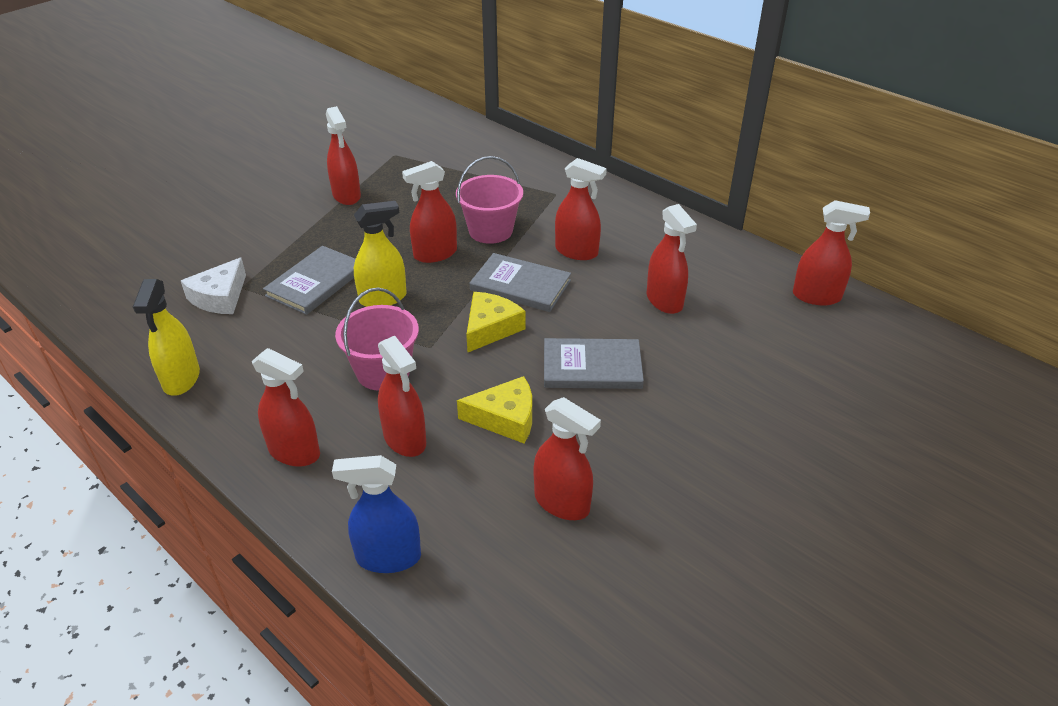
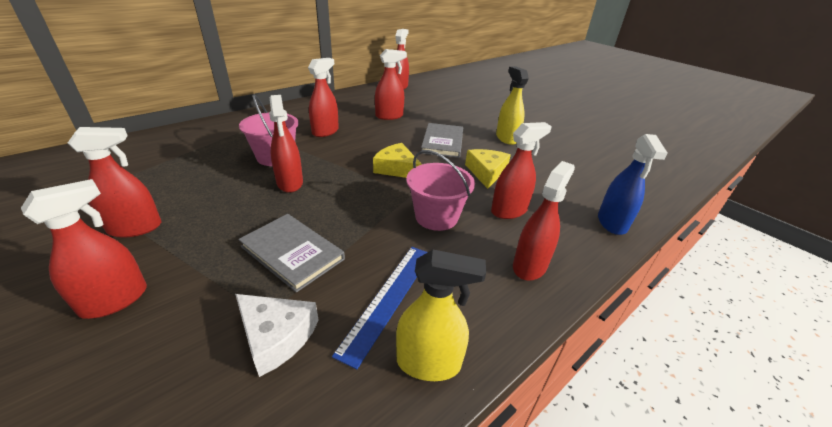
camera: 85 degrees left, 5 degrees down
yellow spray bottle [354,201,407,307] -> yellow spray bottle moved to [496,66,529,145]
grey book [470,253,571,312] -> none
red spray bottle [534,397,601,520] -> red spray bottle moved to [21,179,147,319]
none -> blue ruler [332,247,427,370]

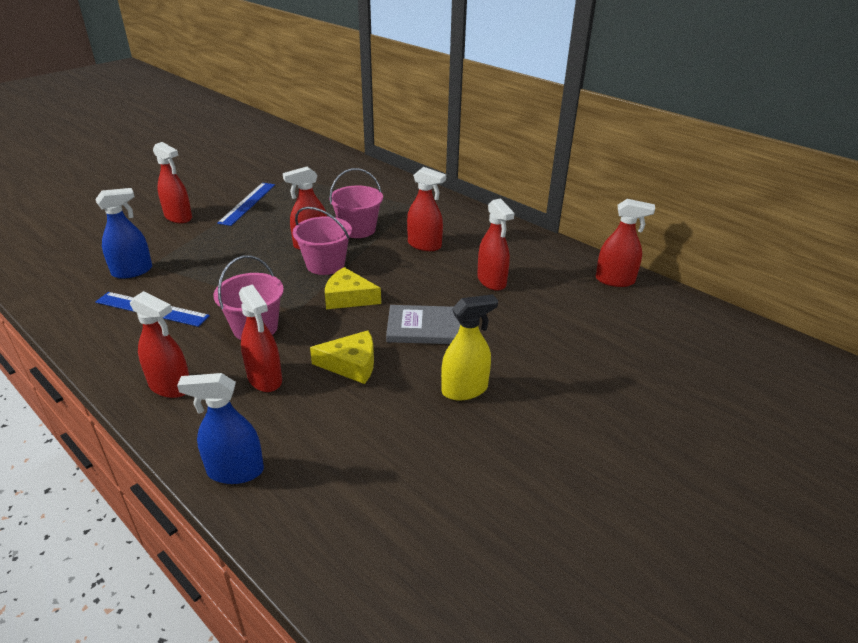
camera: 85 degrees right, 0 degrees up
red spray bottle [68,127,161,238] -> blue ruler [217,183,275,226]
white cheese [235,294,319,377] -> blue spray bottle [95,188,152,279]
grey book [239,214,345,292] -> none
yellow cheese [373,143,422,178] -> yellow cheese turned 105 degrees counterclockwise [325,267,381,309]
yellow spray bottle [396,250,486,381] -> none
none -> pink bucket [293,207,352,275]

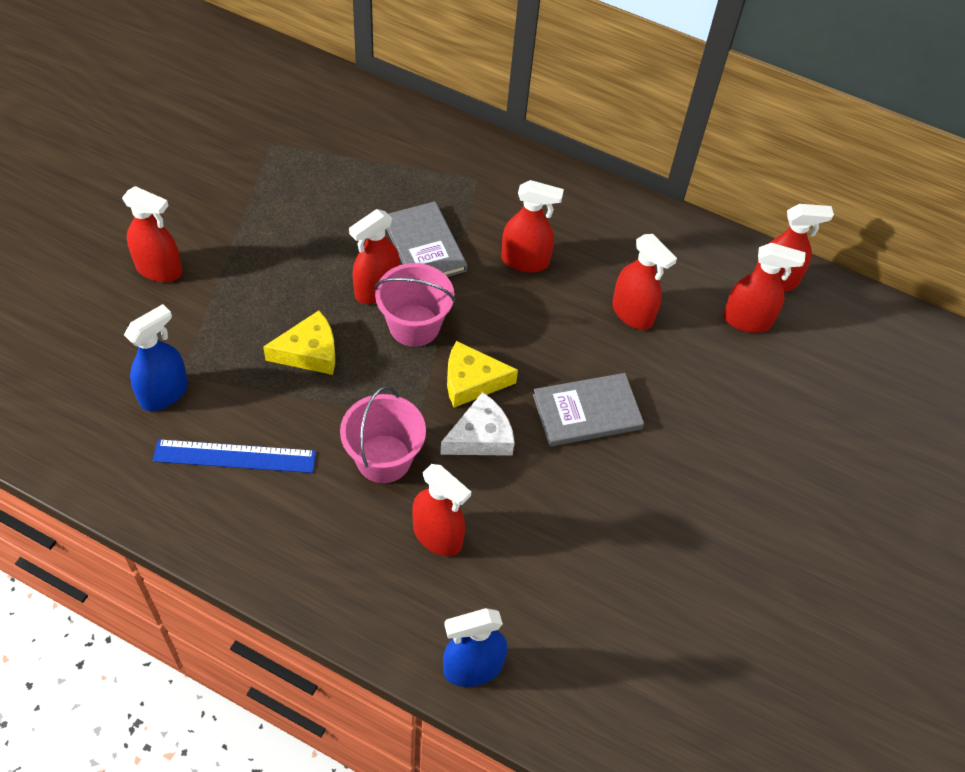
camera: 20 degrees left, 20 degrees up
red spray bottle [130,291,189,398] -> red spray bottle moved to [723,243,806,333]
blue ruler [217,183,275,226] -> none
yellow cheese [310,330,374,384] -> yellow cheese moved to [263,310,335,375]
pink bucket [329,168,383,238] -> grey book [386,201,467,277]
yellow spray bottle [441,294,498,401] -> none
none -> white cheese [440,392,515,456]

